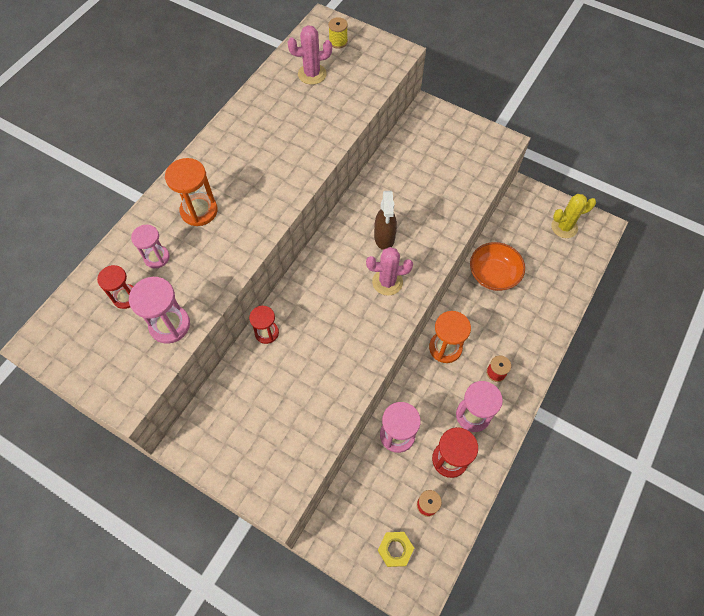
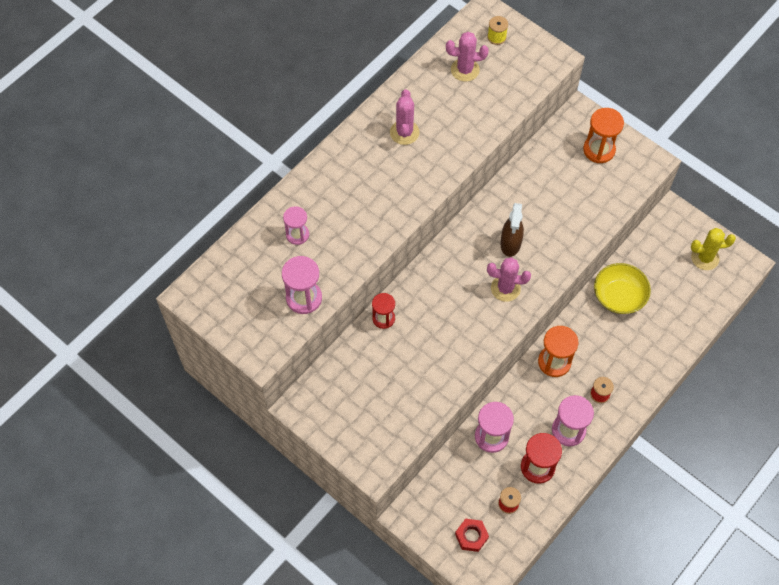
camera: 10 degrees right, 0 degrees up
red hourglass [97,265,133,309] -> none
orange hourglass [165,158,218,226] -> orange hourglass moved to [583,108,624,163]
yellow nut [378,532,414,567] -> red nut [455,519,489,552]
orange bowl [470,242,525,291] -> yellow bowl [594,263,651,314]
none -> pink cactus [390,89,420,145]

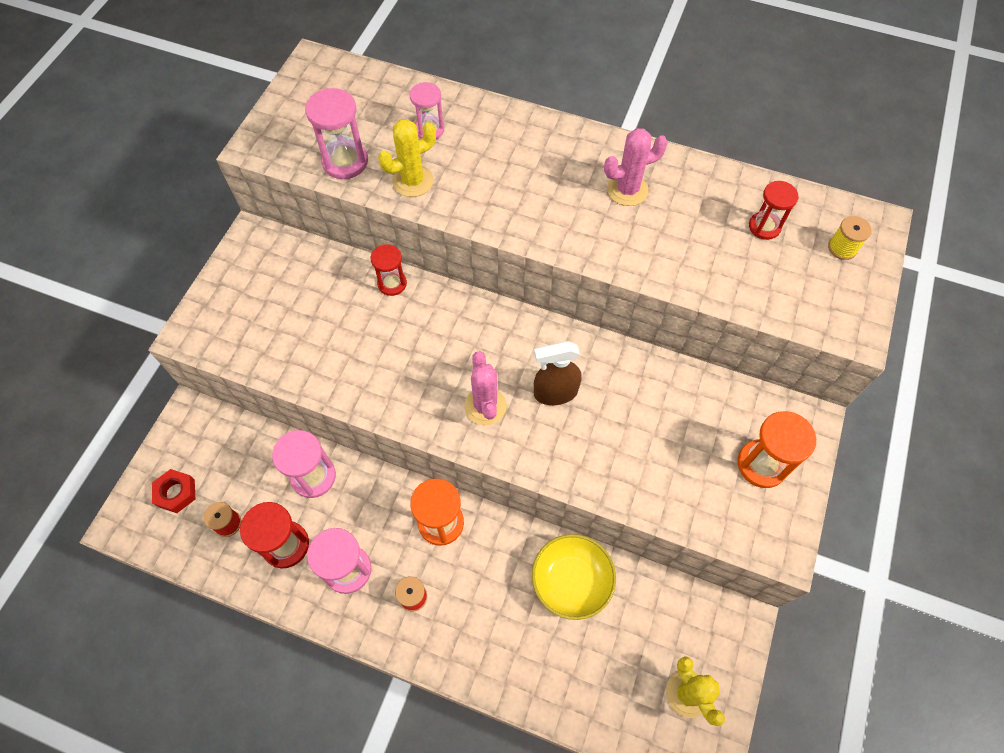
camera: 70 degrees right, 0 degrees up
pink cactus [446,32,489,82] -> red hourglass [749,181,799,240]
none -> yellow cactus [378,119,436,197]

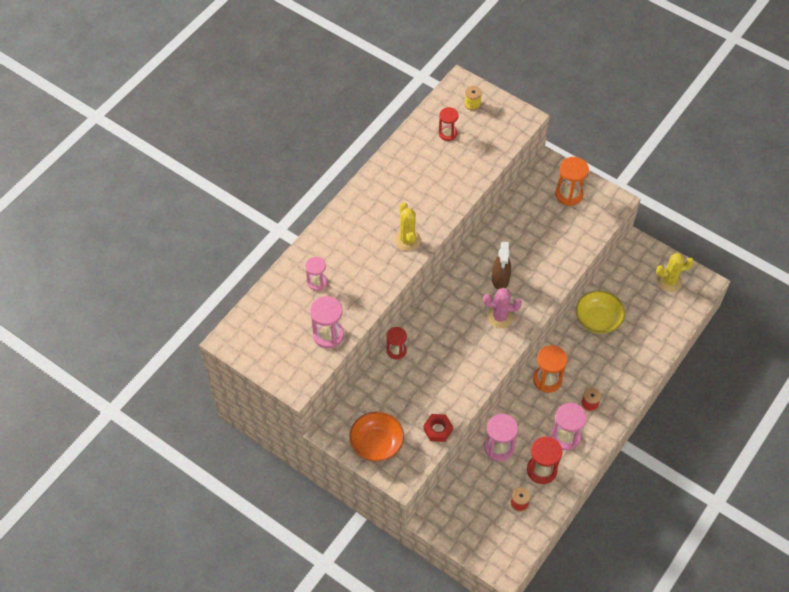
camera: 75 degrees left, 5 degrees down
red nut [152,469,195,513] -> red nut moved to [423,414,453,442]
yellow cactus [378,119,436,197] -> yellow cactus moved to [394,203,421,251]
pink cactus [604,128,668,206] -> none
none -> orange bowl [349,411,404,462]

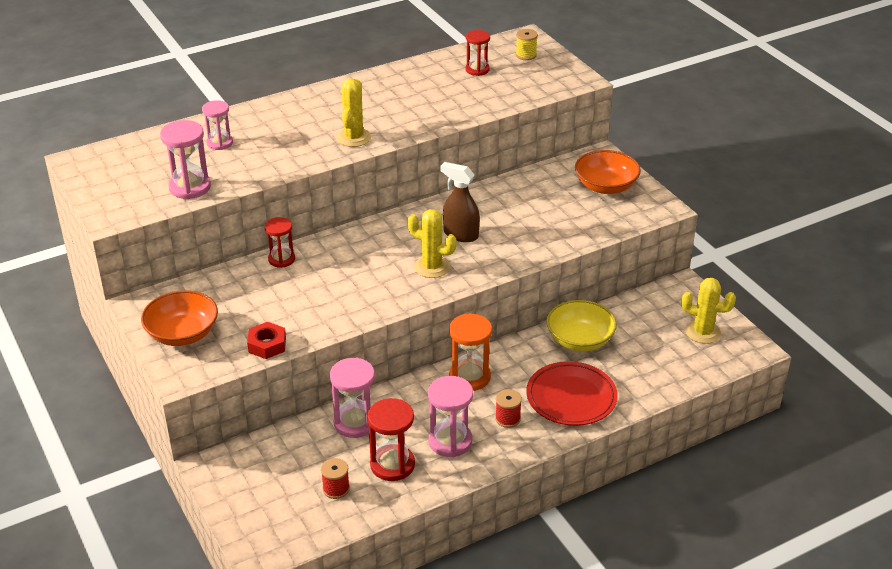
camera: 25 degrees right, 20 degrees down
pink cactus [483,288,522,328] -> yellow cactus [408,209,457,278]
brown spray bottle [492,242,511,289] -> brown spray bottle turned 90 degrees clockwise [440,162,480,242]
orange hourglass [555,157,589,206] -> orange bowl [575,150,641,194]
none -> red plate [526,361,618,426]

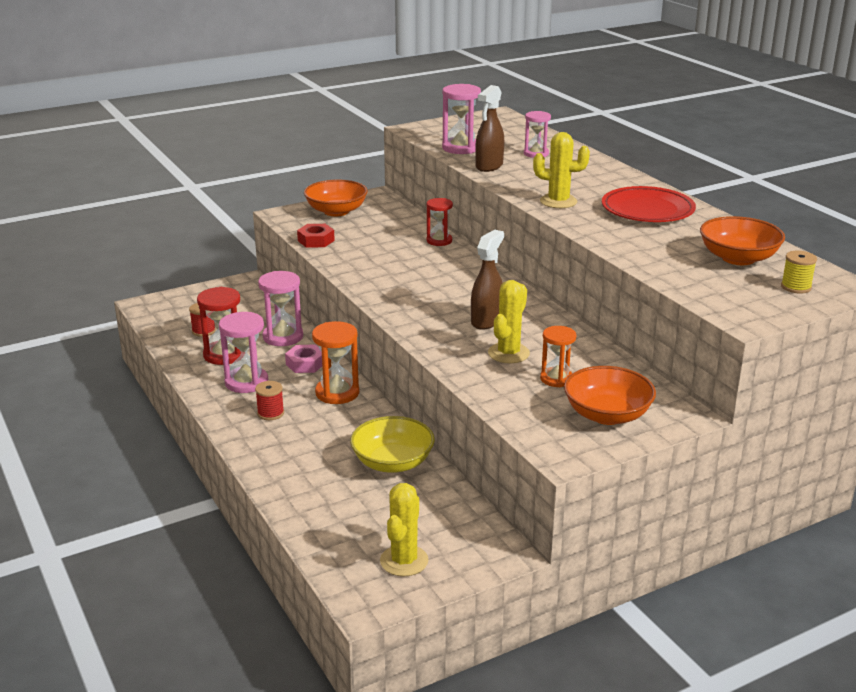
camera: 90 degrees right, 10 degrees down
yellow cactus [408,209,457,278] -> yellow cactus moved to [488,280,530,363]
red hourglass [465,30,490,76] -> orange bowl [700,216,785,265]
red plate [526,361,618,426] -> red plate moved to [602,186,696,222]
none -> pink nut [285,344,322,373]
none -> brown spray bottle [475,85,504,172]
none -> orange hourglass [540,326,576,387]

